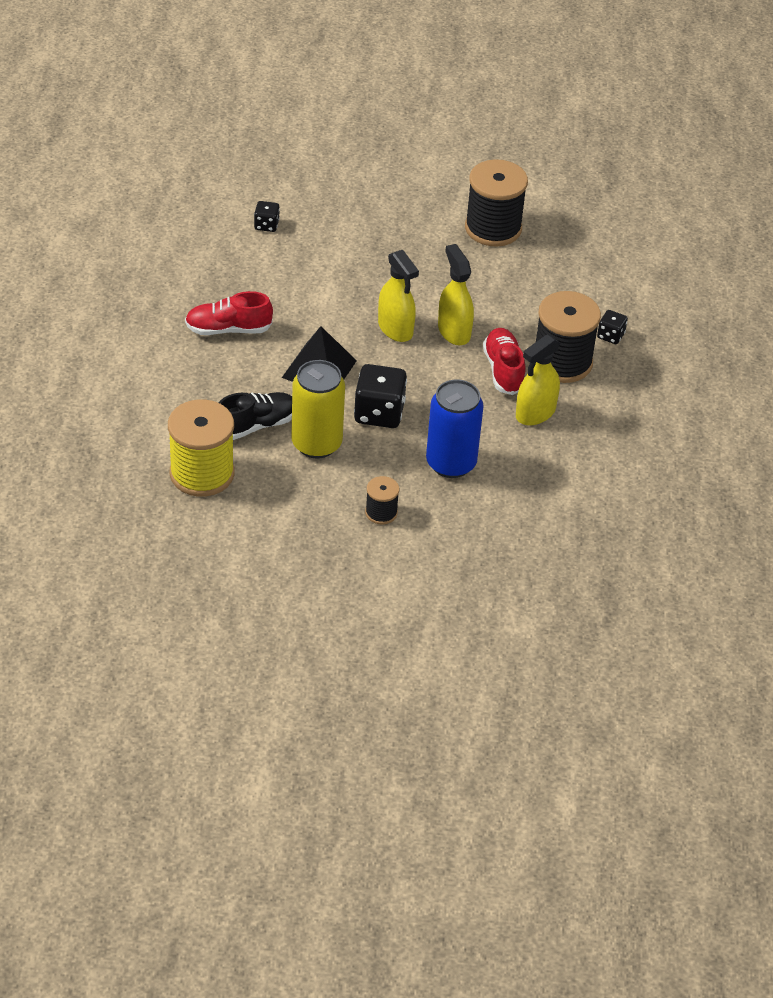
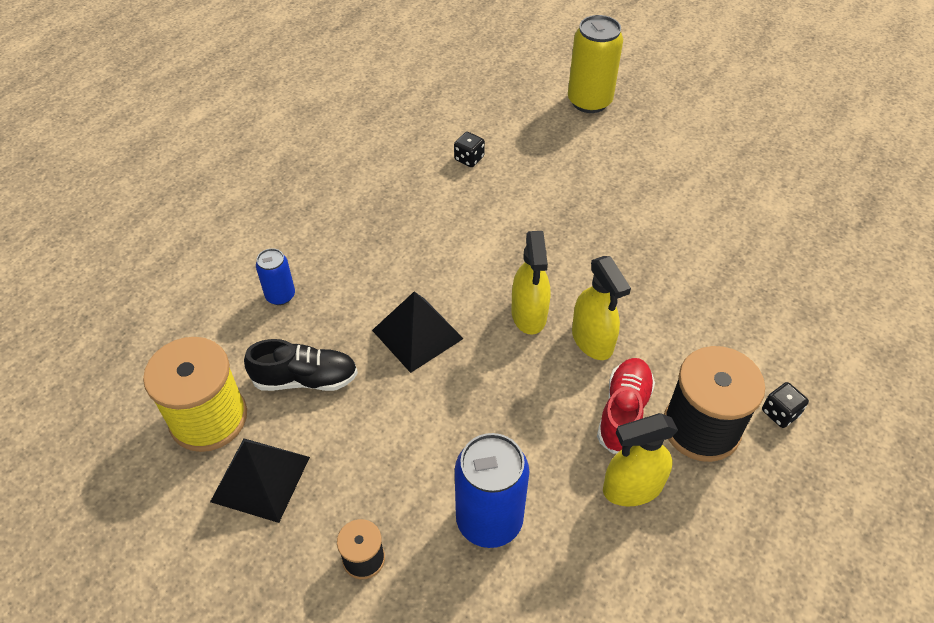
camera: 30 degrees right, 5 degrees up
red shoe [185,291,273,335] -> none
yellow can [291,360,345,458] -> yellow can moved to [568,15,623,113]
black dice [354,364,407,428] -> none
yellow spray bottle [438,244,474,345] -> yellow spray bottle turned 150 degrees clockwise [572,256,631,360]
black spool [465,159,528,246] -> none
none -> black pyramid [210,438,310,523]
none -> blue can [256,248,295,305]

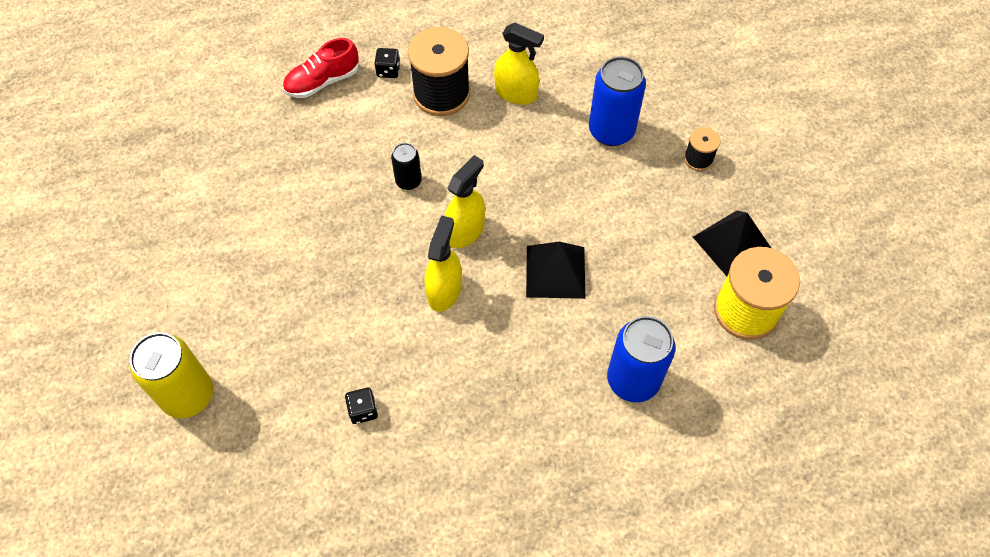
camera: 140 degrees left, 10 degrees up
black shoe [244,339,358,391] -> none
blue can [256,248,295,305] -> blue can [607,316,675,402], size x1.83
yellow spray bottle [572,256,631,360] -> yellow spray bottle moved to [425,215,462,312]
red shoe [597,358,655,454] -> red shoe moved to [283,38,359,98]
none -> black can [391,143,422,190]

